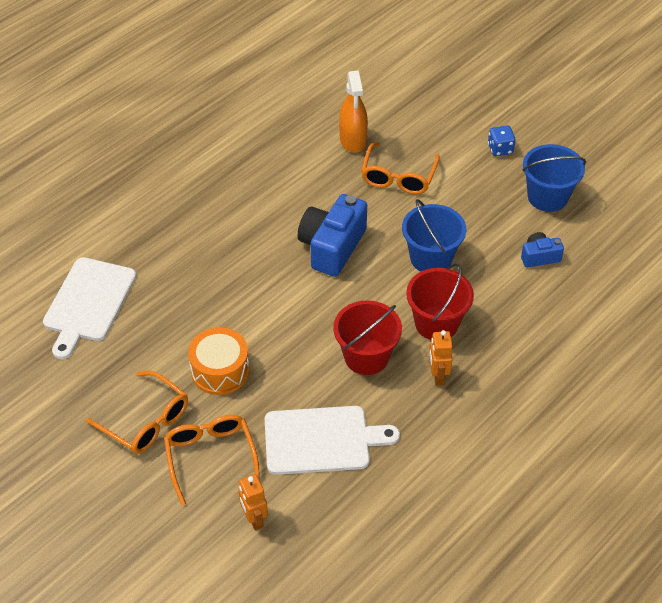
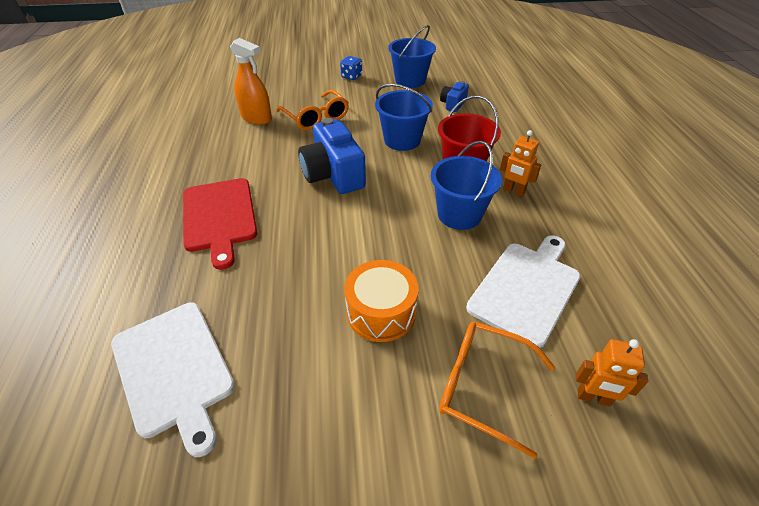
camera: 50 degrees left, 5 degrees down
orange glasses [86,371,188,454] -> none
red bucket [333,300,402,375] -> blue bucket [431,141,502,230]
none -> red cutting board [183,178,257,270]

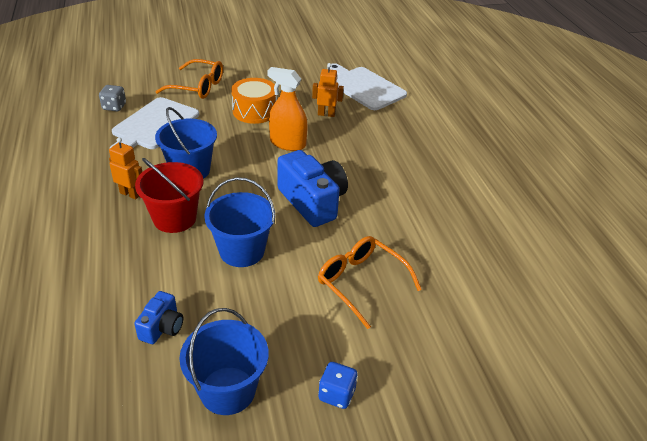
camera: 170 degrees right, 5 degrees down
red cutting board [183,178,257,270] -> none
orange spray bottle [230,38,272,125] -> orange spray bottle moved to [267,67,308,151]
orange robot [575,339,648,407] -> orange robot moved to [312,63,344,117]
none -> grey dice [99,85,126,111]

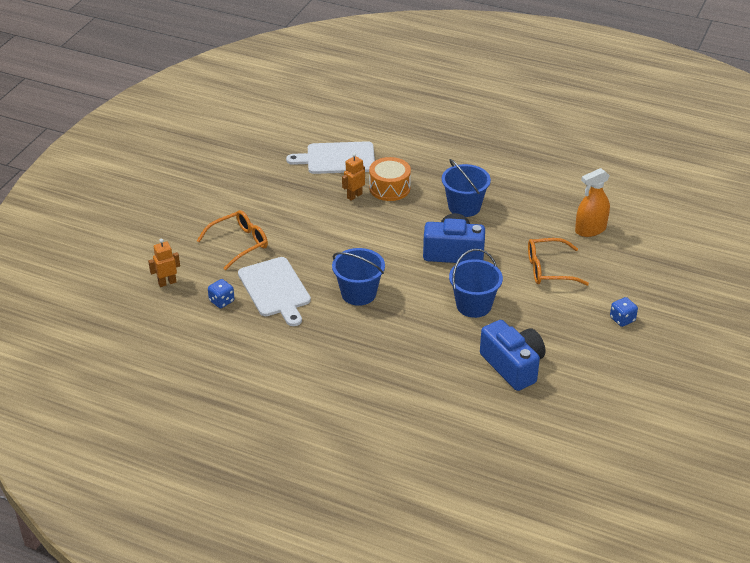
camera: 50 degrees left, 0 degrees up
grey dice [99,85,126,111] -> blue dice [208,279,234,308]
orange robot [109,137,142,200] -> orange robot moved to [148,239,180,287]
blue camera [134,291,183,344] -> blue camera [480,320,545,391], size x1.93
red bucket [135,158,204,233] -> none
blue bucket [179,308,269,415] -> blue bucket moved to [442,159,491,217]
orange drum [231,78,277,124] -> orange drum moved to [369,157,411,201]
orange spray bottle [267,67,308,151] -> orange spray bottle moved to [575,168,610,237]

